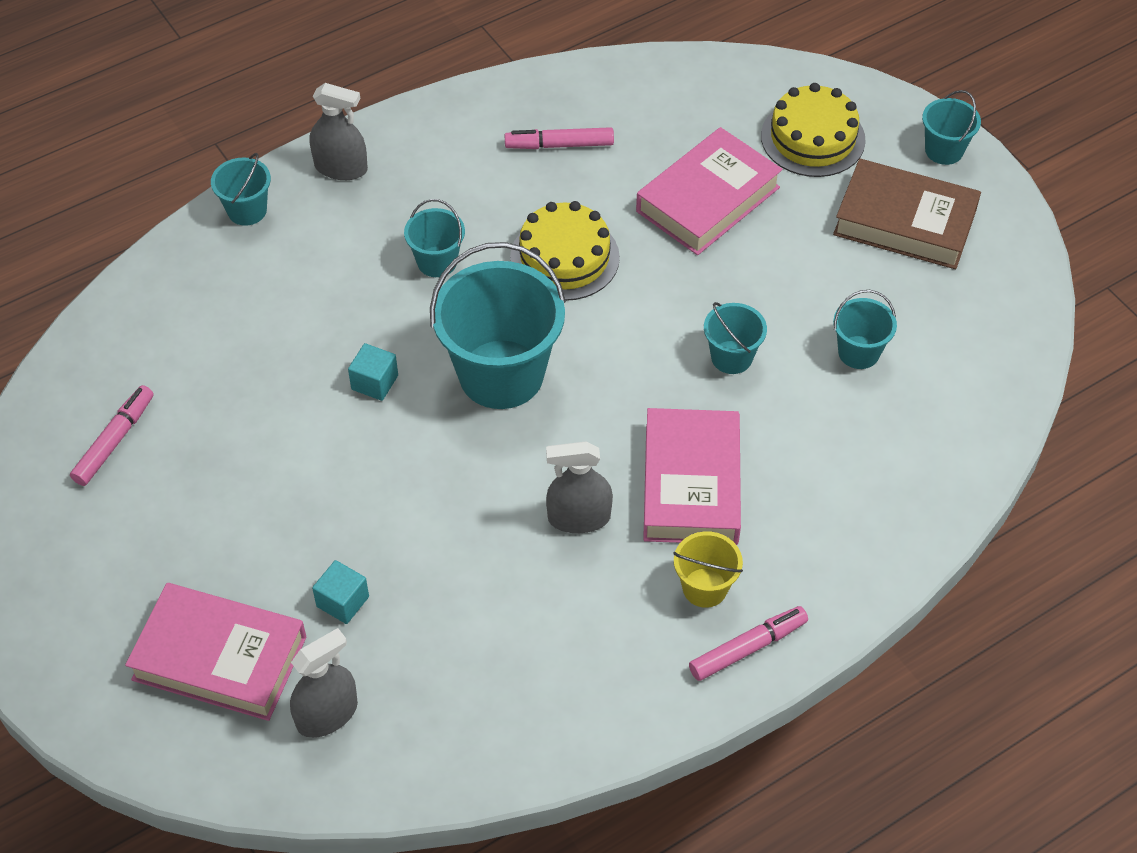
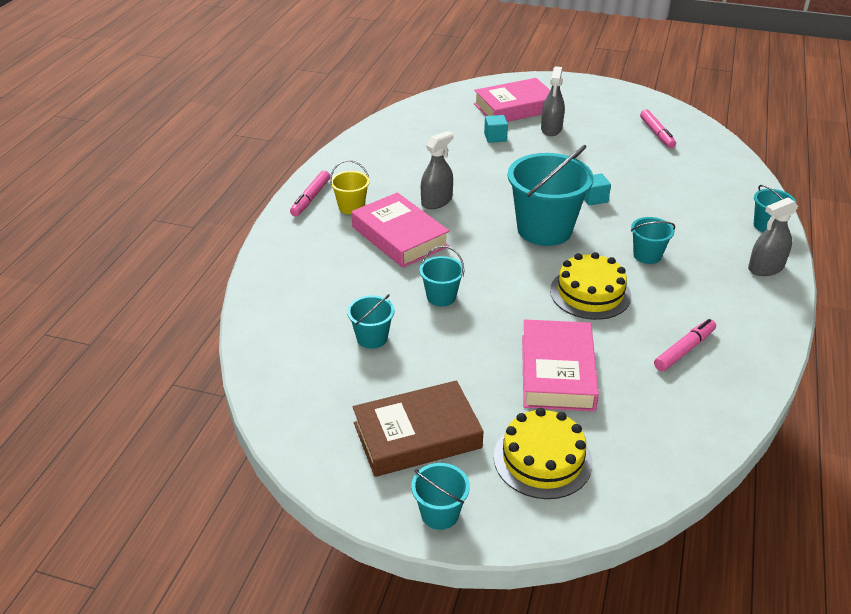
camera: 140 degrees right, 15 degrees down
grey spray bottle [290,628,358,738] -> grey spray bottle moved to [541,66,565,136]

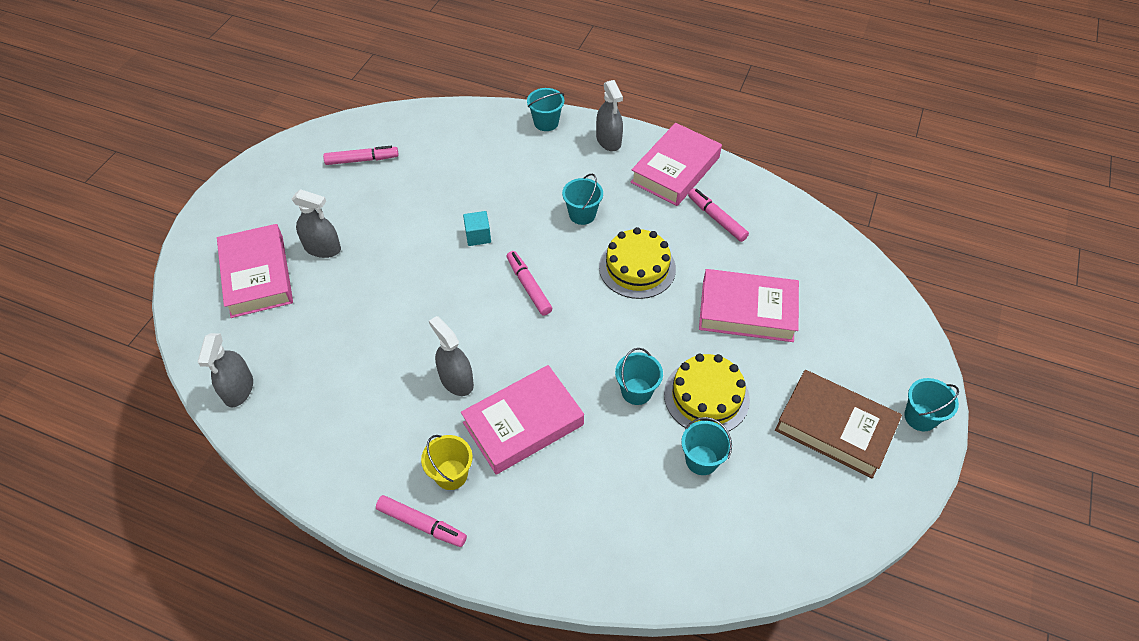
camera: 85 degrees left, 15 degrees up
brown book [353,380,484,477] -> brown book turned 45 degrees counterclockwise [775,370,902,478]
turquoise cube [484,115,508,143] -> none
yellow cake [494,408,593,499] -> yellow cake moved to [664,354,750,431]
turquoise bucket [507,145,594,246] -> pink marker [506,251,552,315]
none -> grey spray bottle [198,333,253,407]
none -> pink book [631,123,722,206]

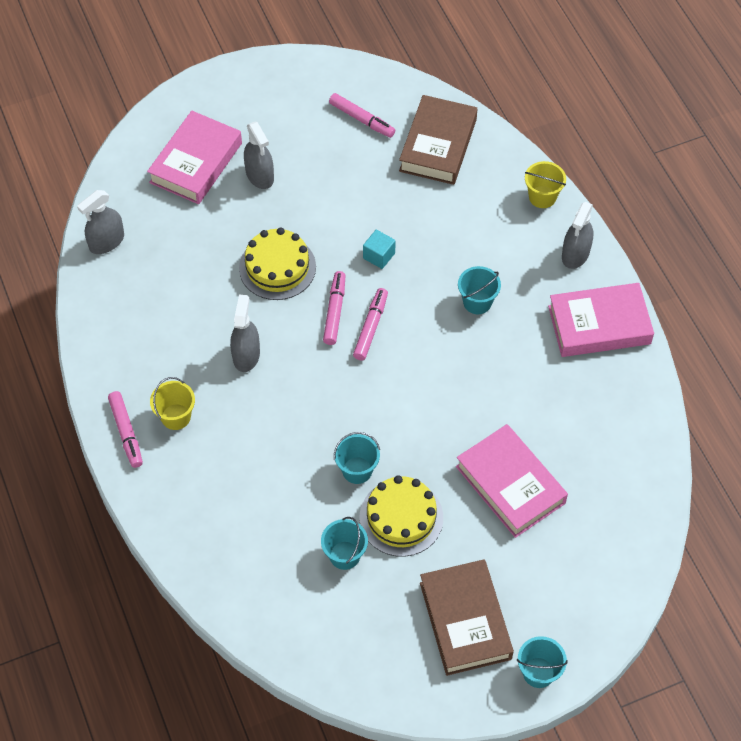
camera: 45 degrees right, 5 degrees up
pink book [461,365,584,474] -> none
turquoise bucket [527,88,564,131] -> yellow bucket [525,161,566,208]
yellow cake [599,227,676,299] -> yellow cake moved to [239,228,316,300]
pink marker [688,188,749,242] -> pink marker moved to [323,271,346,345]
none -> brown book [399,95,477,185]

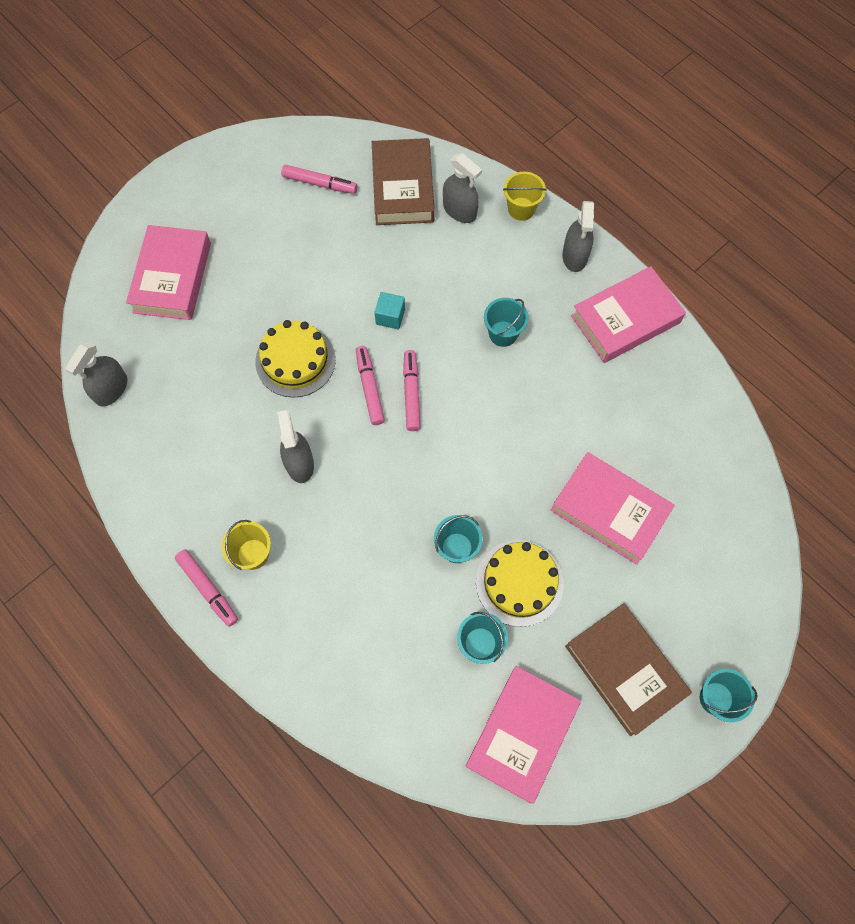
camera: 20 degrees left, 10 degrees up
grey spray bottle [244,122,274,189] -> grey spray bottle moved to [443,153,482,223]
none -> pink book [465,666,581,804]

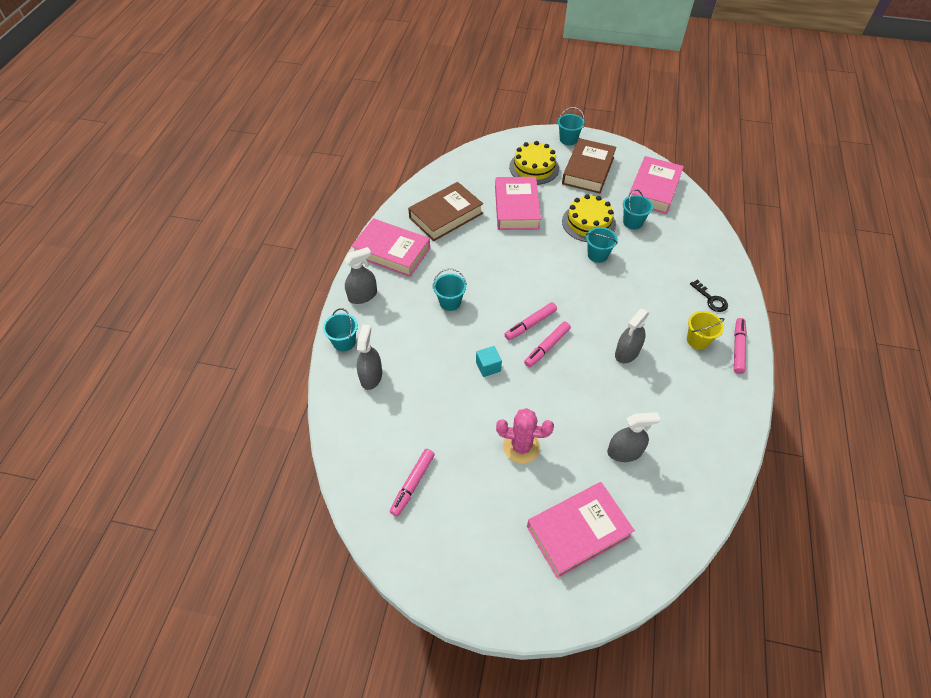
camera: 125 degrees left, 15 degrees down
grey spray bottle [65,342,127,407] -> grey spray bottle moved to [607,412,660,462]
yellow cake [255,320,336,398] -> yellow cake moved to [509,141,559,185]
pink marker [281,165,357,194] -> pink marker turned 135 degrees counterclockwise [390,449,435,517]
brown book [372,138,435,225] -> brown book moved to [408,182,483,241]
pink book [465,666,581,804] -> pink book turned 60 degrees counterclockwise [629,156,684,214]
yellow bucket [503,171,547,221] -> turquoise bucket [323,308,358,351]
none -> pink cactus [496,408,554,464]
none -> black key [690,279,728,312]

